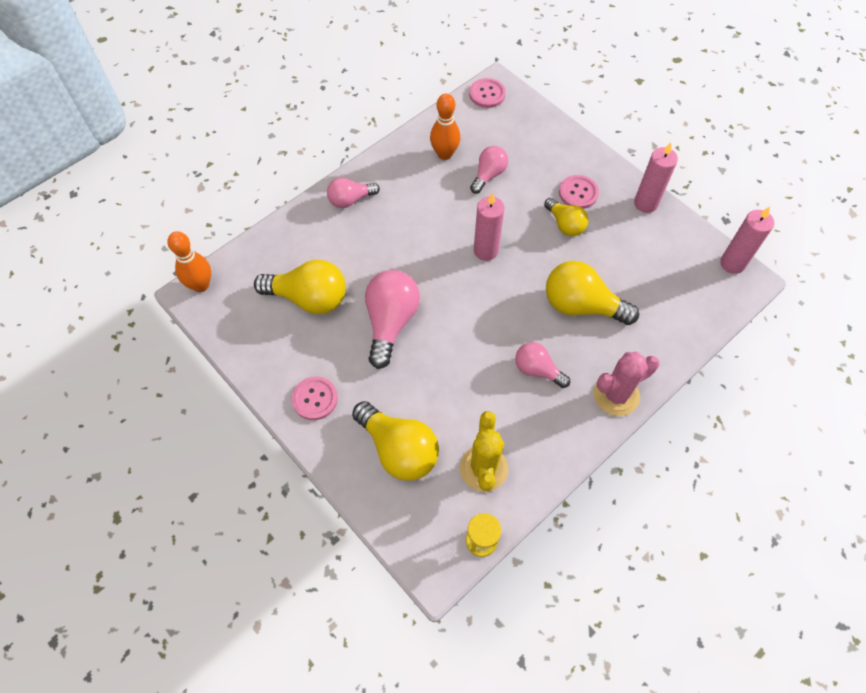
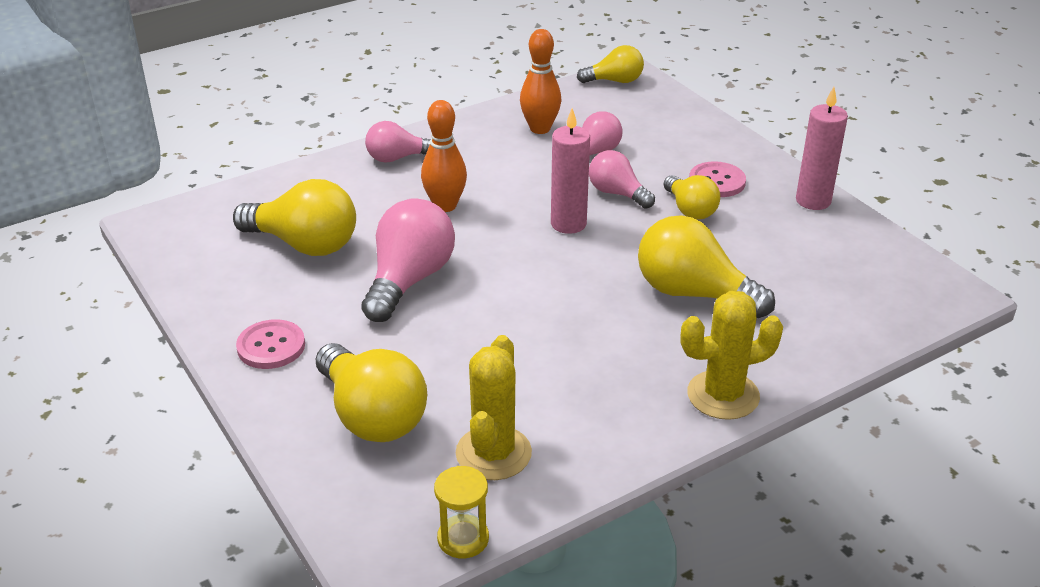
camera: 10 degrees right, 25 degrees down
orange bowling pin [167,231,211,292] -> orange bowling pin moved to [421,100,467,212]
pink button [469,78,506,108] -> yellow light bulb [577,45,644,83]
pink light bulb [515,342,570,388] -> pink light bulb moved to [589,150,655,209]
pink cactus [593,352,660,416] -> yellow cactus [681,291,783,420]
pink candle [720,207,774,274] -> none

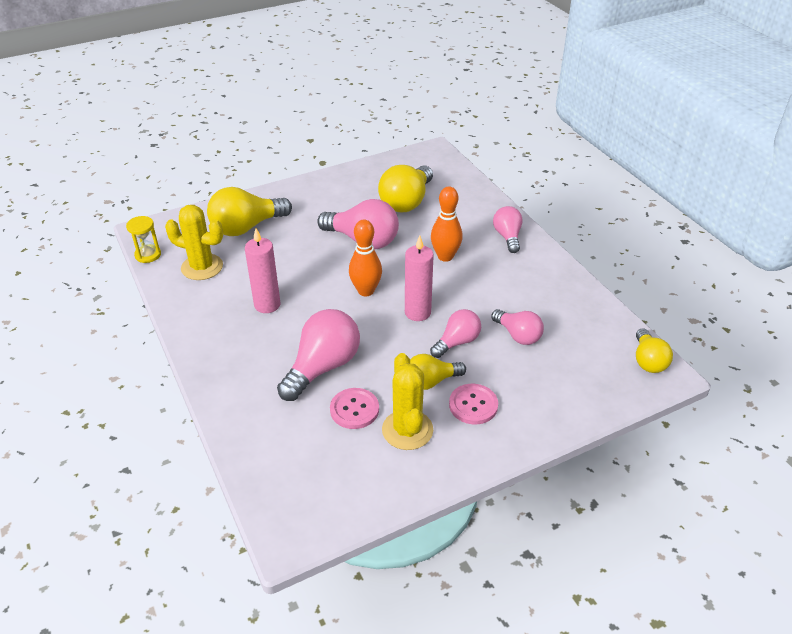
camera: 95 degrees right, 5 degrees up
pink button [236,319,305,369] -> pink button moved to [330,388,379,429]
orange bowling pin [520,29,561,134] -> orange bowling pin moved to [349,220,382,296]
yellow light bulb [638,215,775,318] -> pink light bulb [277,309,360,401]
yellow cactus [681,291,783,420] -> yellow cactus moved to [382,353,433,450]
pink candle [796,87,848,210] -> pink candle moved to [245,228,280,313]

